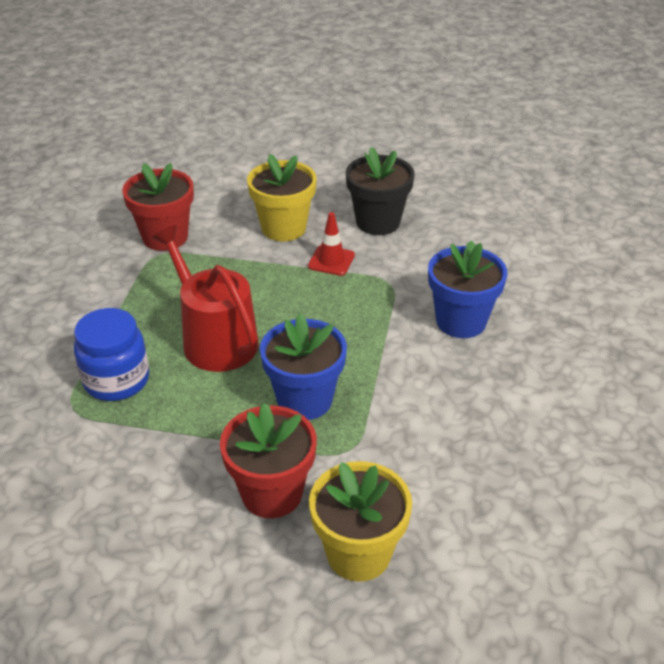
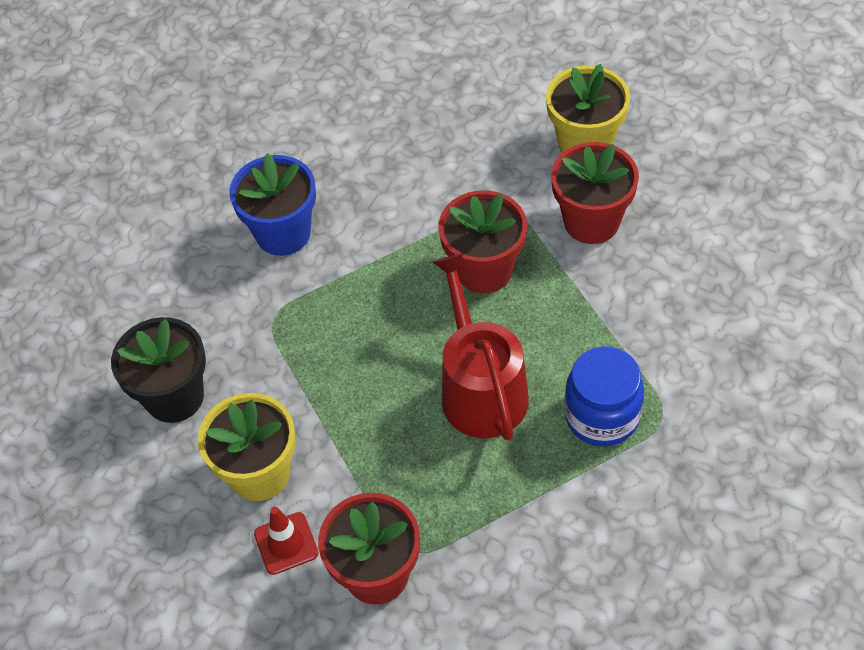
camera: 125 degrees left, 15 degrees up
red watering can [152,225,259,372] -> red watering can turned 150 degrees clockwise [433,254,529,441]
blue flower pot [260,313,347,420] -> red flower pot [438,190,527,293]
red traffic cone [308,212,355,276] -> red traffic cone moved to [254,507,319,575]

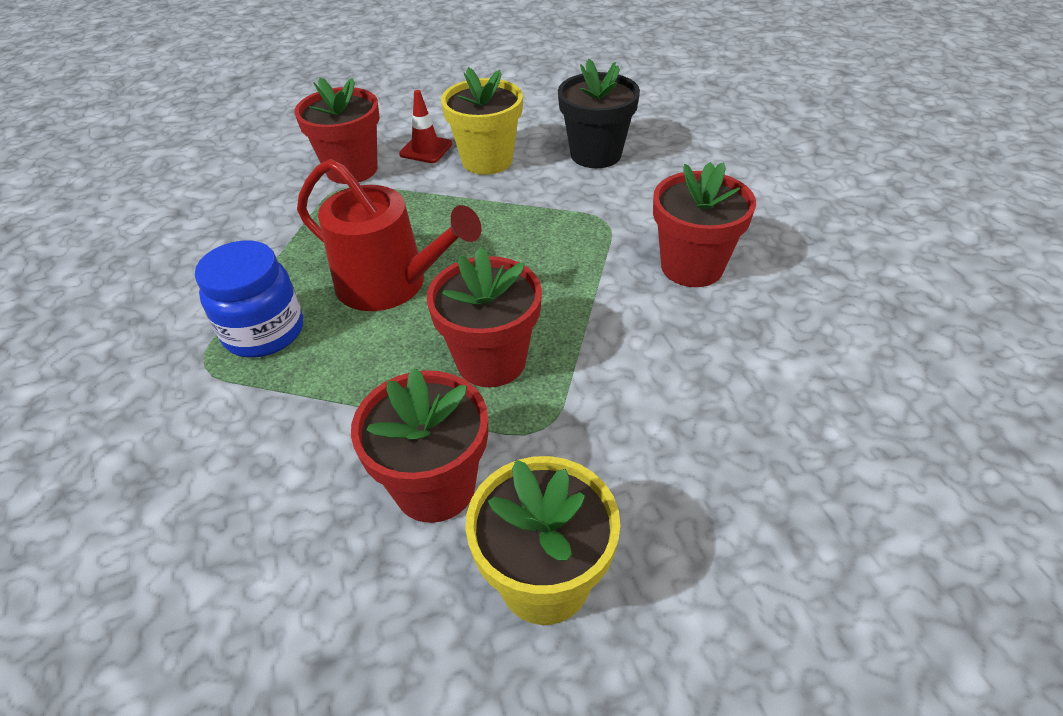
camera: 130 degrees right, 10 degrees down
blue flower pot [229,153,316,256] -> red flower pot [653,162,756,287]

